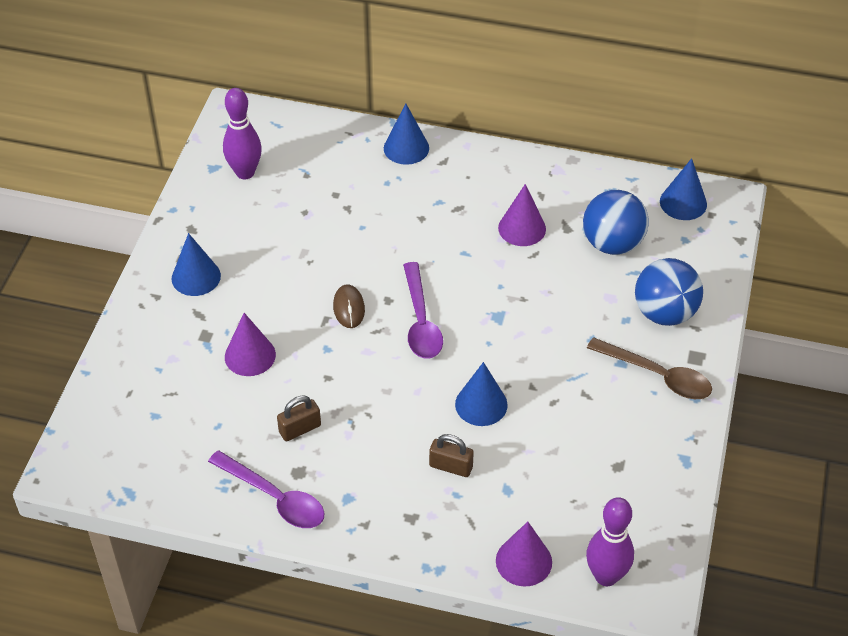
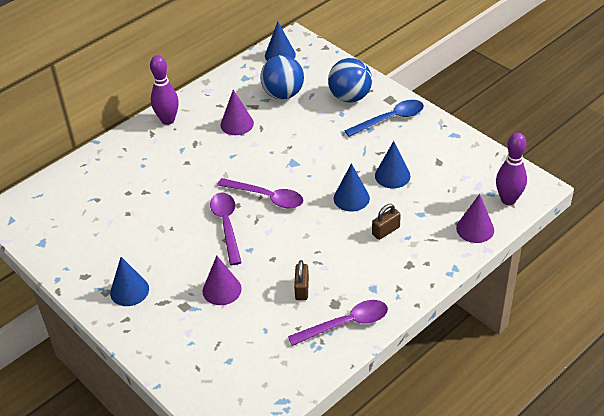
camera: 55 degrees left, 5 degrees down
purple bowling pin [223,88,262,179] -> purple bowling pin moved to [150,55,179,125]
brown mouse [333,284,365,328] -> purple spoon [210,193,242,265]
blue cone [384,104,429,165] -> blue cone moved to [375,141,410,188]
brown spoon [587,337,712,399] -> blue spoon [344,100,424,137]

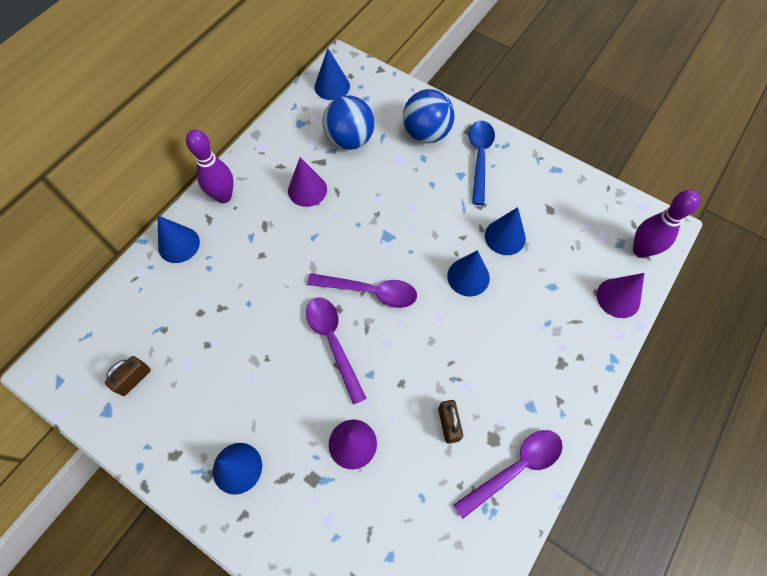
camera: 15 degrees left, 20 degrees up
blue spoon [344,100,424,137] -> blue spoon turned 45 degrees counterclockwise [469,121,495,205]
brown padlock [372,204,401,240] -> brown padlock moved to [105,356,151,396]
none -> blue cone [157,215,200,263]

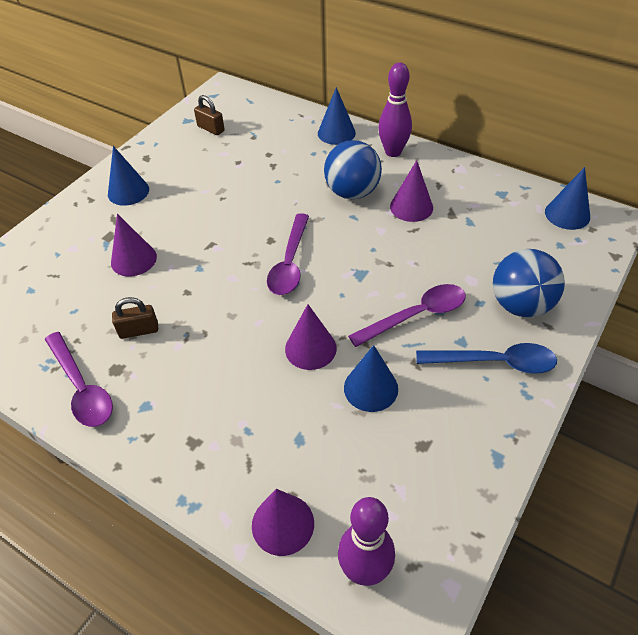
camera: 90 degrees right, 15 degrees down
purple spoon [306,297,367,405] -> purple spoon moved to [348,284,466,347]
blue ball [323,96,374,150] -> blue ball moved to [324,140,382,199]
blue cone [447,250,490,296] -> purple cone [285,304,337,370]

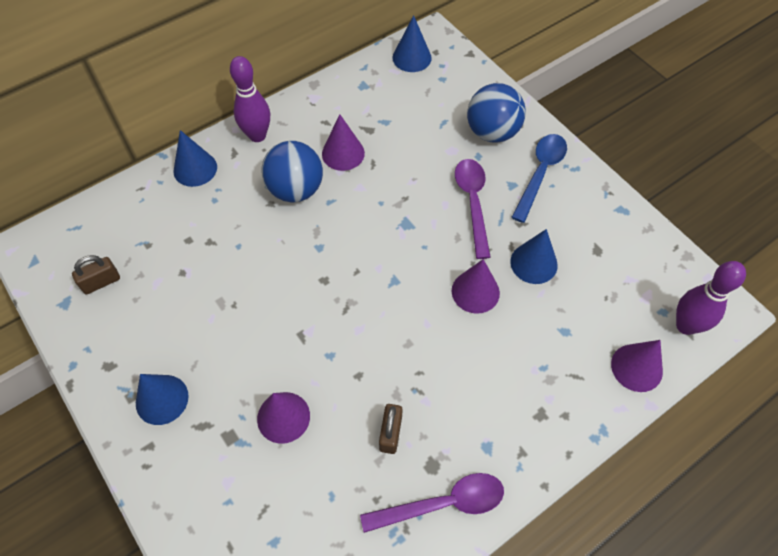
camera: 70 degrees left, 10 degrees up
purple spoon [267,213,309,295] -> none

